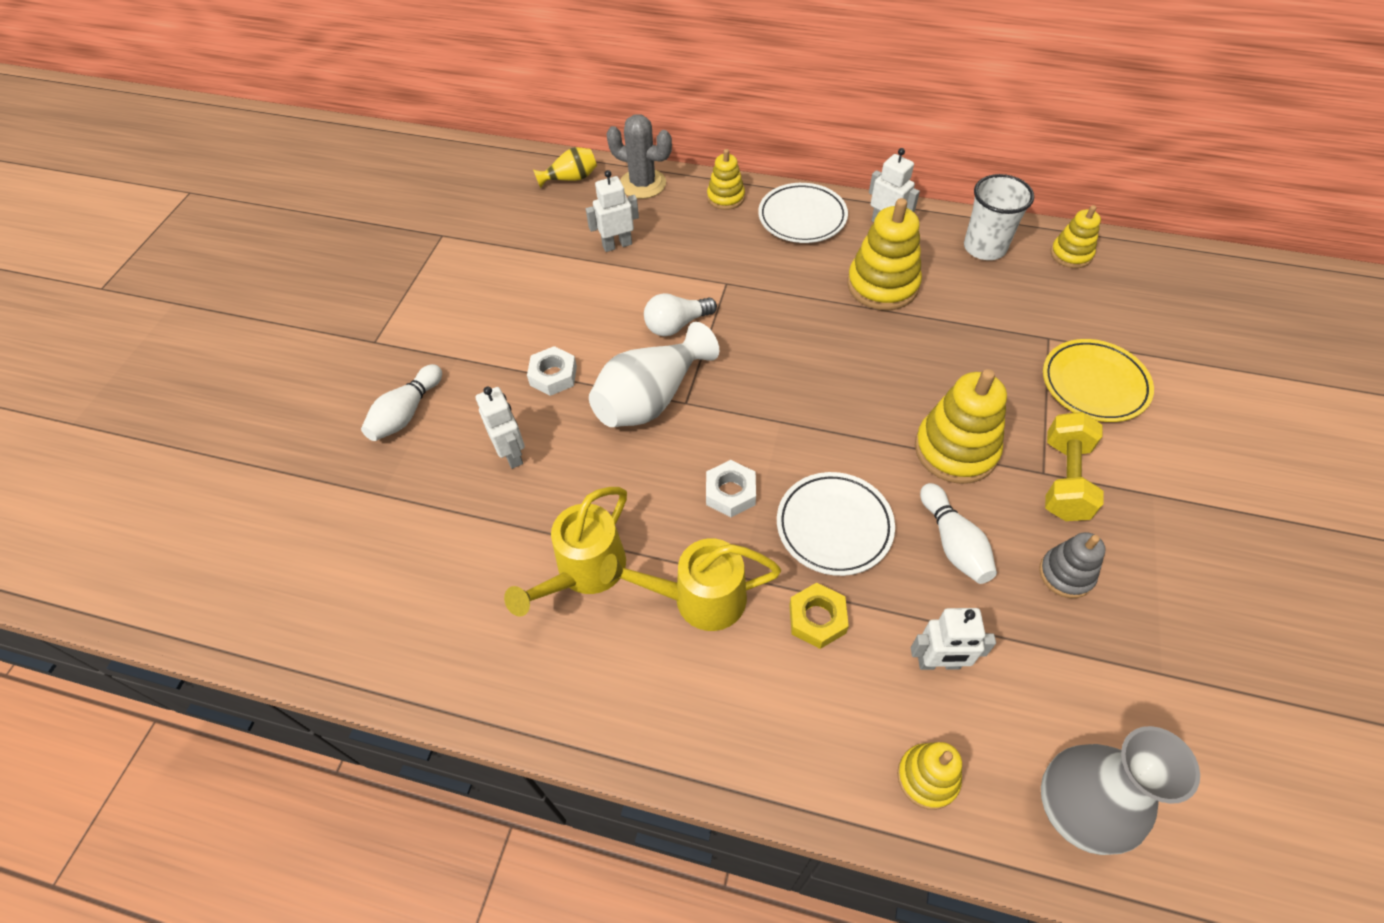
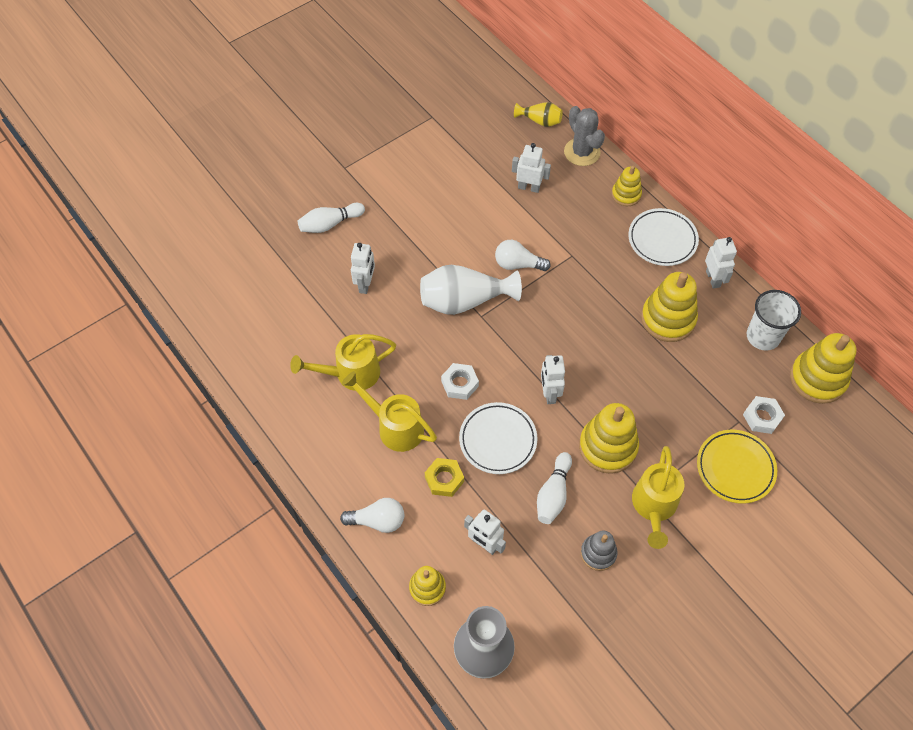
camera: 35 degrees right, 5 degrees up
white nut [527,346,577,396] -> white nut moved to [743,396,785,434]
yellow dumbbell [1045,412,1104,521] -> yellow watering can [632,446,684,549]
yellow stacking toy [1051,205,1101,268] -> yellow stacking toy [790,333,856,404], size x1.71
none -> white light bulb [340,498,404,533]
none -> white robot [541,355,565,404]

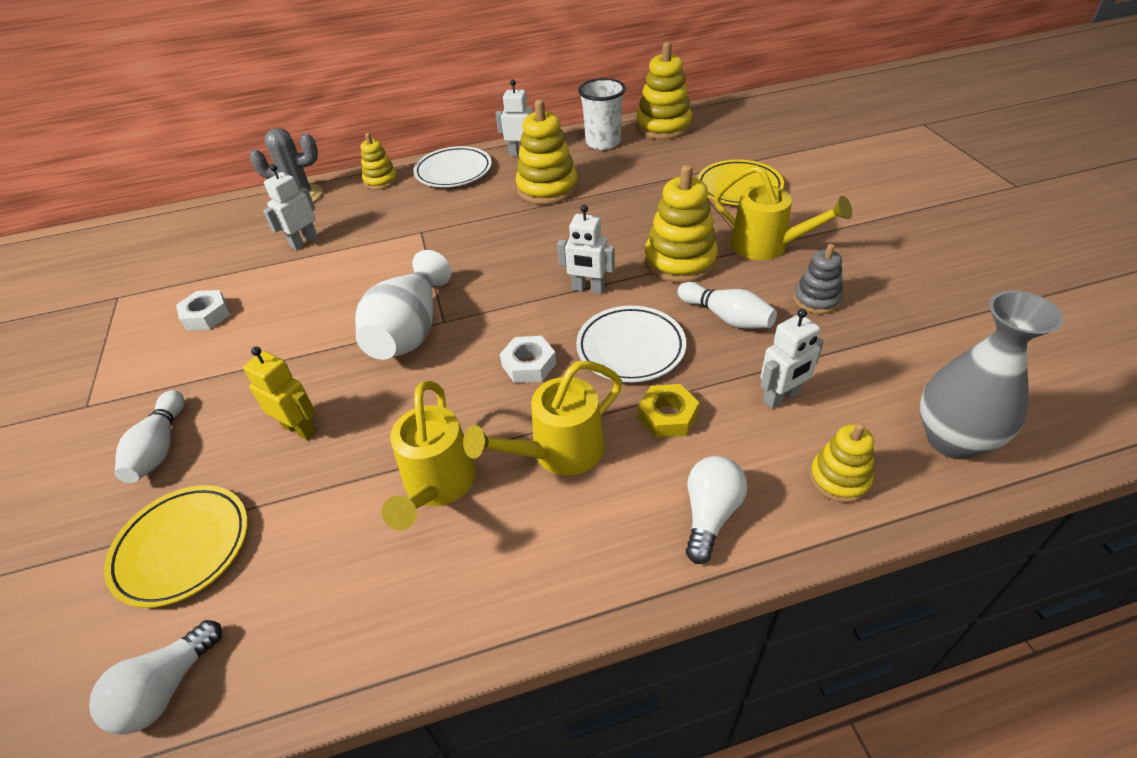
camera: 65 degrees left, 15 degrees down
white robot [351,243,375,294] -> yellow robot [243,347,317,440]
white light bulb [495,240,551,271] -> white light bulb moved to [89,620,222,734]
yellow vase [514,102,563,127] -> none
white nut [743,396,785,434] -> white nut moved to [176,290,230,330]
none -> yellow plate [104,485,248,608]

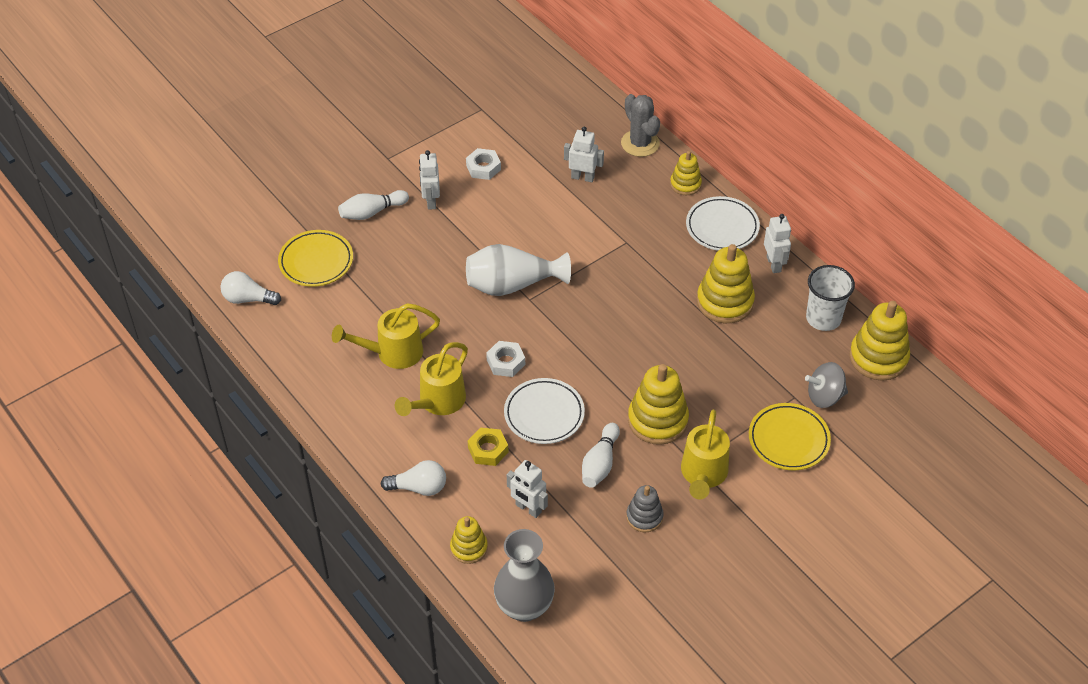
camera: 65 degrees right, 5 degrees up
yellow robot [243,347,317,440] -> none
yellow watering can [463,361,622,476] -> yellow watering can turned 90 degrees counterclockwise [395,342,468,416]
white robot [557,205,615,294] -> white robot moved to [419,150,440,210]
none -> grey spinning top [805,362,848,408]

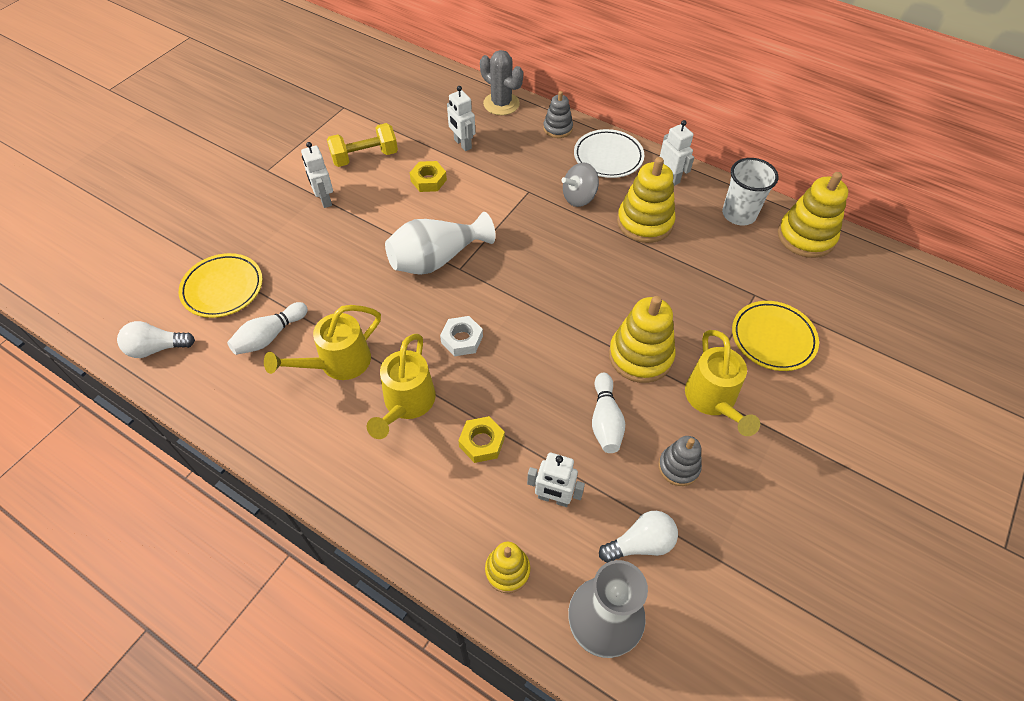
camera: 20 degrees left, 5 degrees up
white bowling pin [338,190,409,220] -> white bowling pin moved to [227,302,308,355]
white light bulb [381,460,446,496] -> white light bulb moved to [599,511,678,563]
white nut [466,148,501,180] -> yellow dumbbell [327,123,398,167]
white plate [504,378,585,444] -> none
white robot [564,127,604,182] -> white robot turned 120 degrees counterclockwise [447,86,475,151]
yellow stacking toy [670,151,702,195] -> grey stacking toy [543,91,573,138]
grey spinning top [805,362,848,408] -> grey spinning top moved to [561,163,599,207]
none -> yellow nut [410,161,447,192]

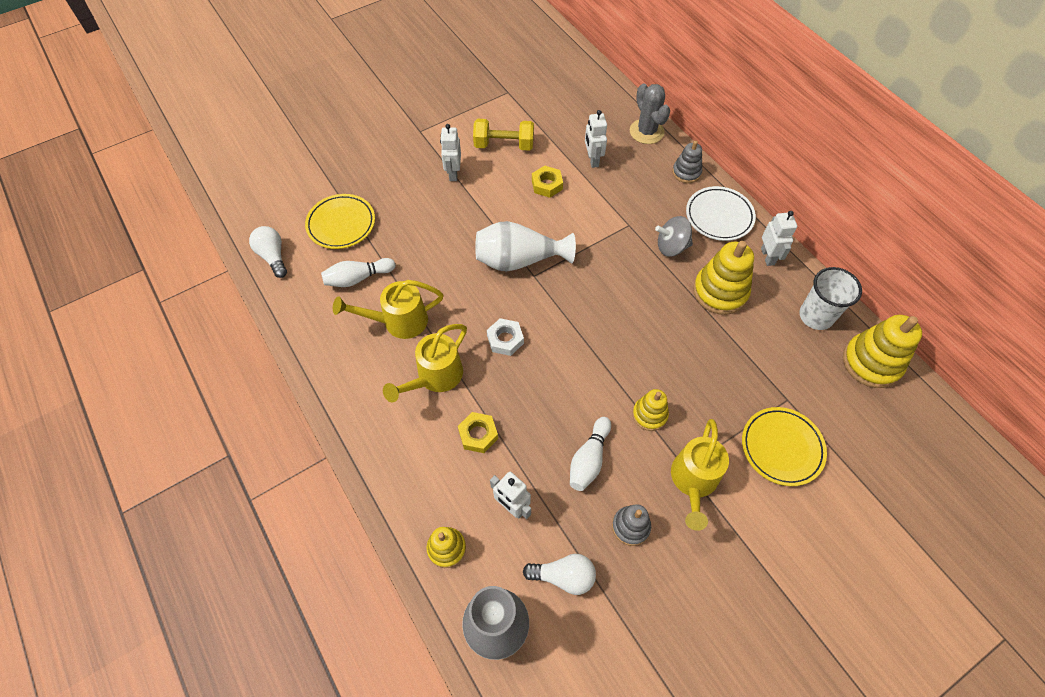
camera: 25 degrees right, 5 degrees up
white light bulb [117,321,195,358] -> white light bulb turned 45 degrees clockwise [249,226,287,278]
yellow stacking toy [609,296,675,383] -> yellow stacking toy [632,389,669,431], size x0.58

